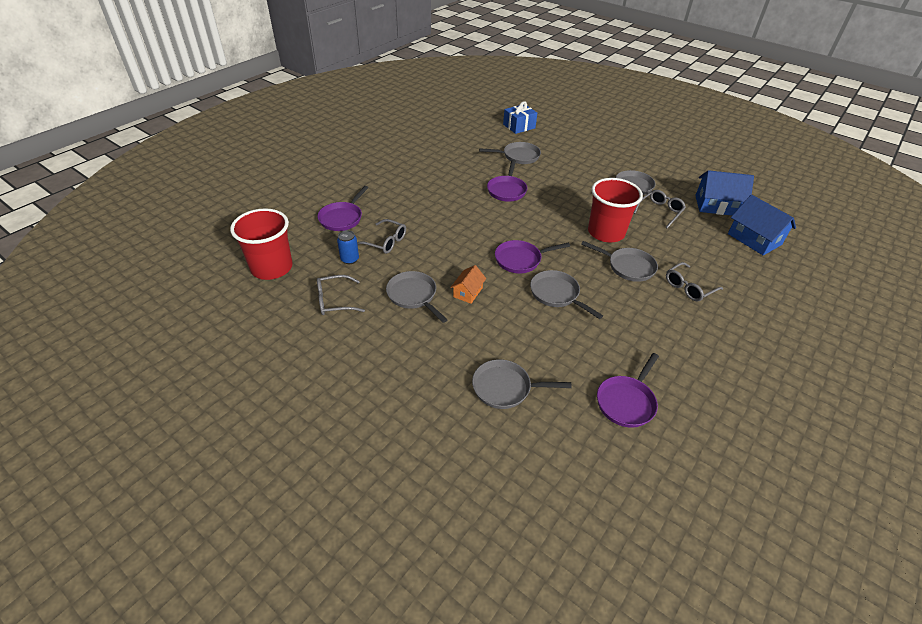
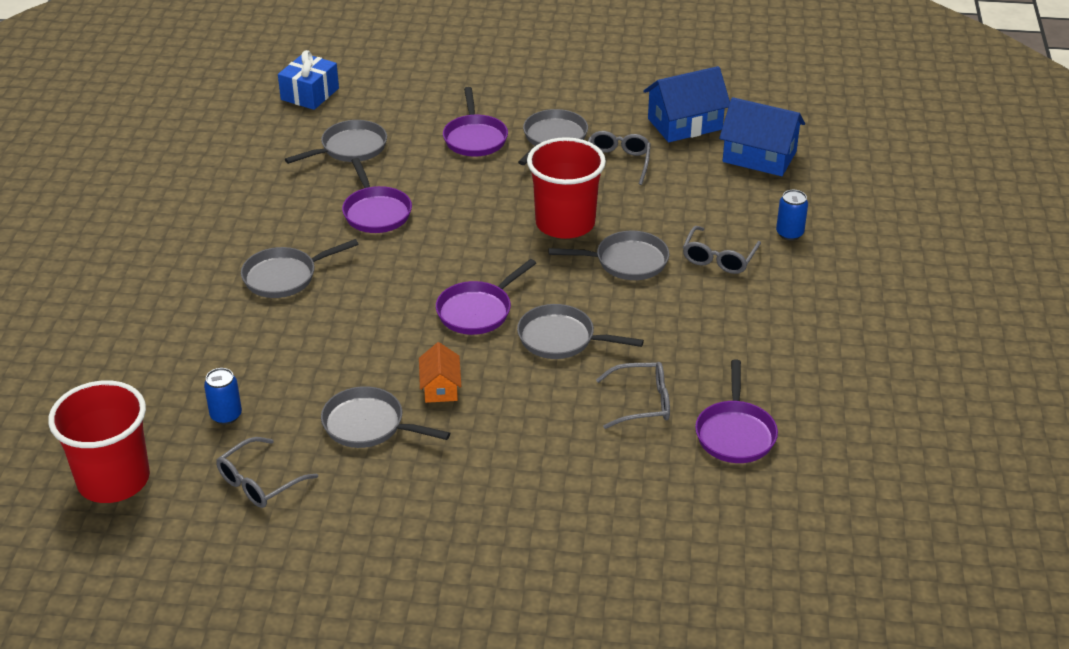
camera: 30 degrees left, 5 degrees down
purple pan [318,186,368,231] -> purple pan moved to [443,87,508,156]
grey glasses [357,219,406,254] -> grey glasses moved to [596,362,670,429]
grey pan [472,359,572,409] -> grey pan moved to [241,239,359,298]
none -> blue can [776,190,808,240]

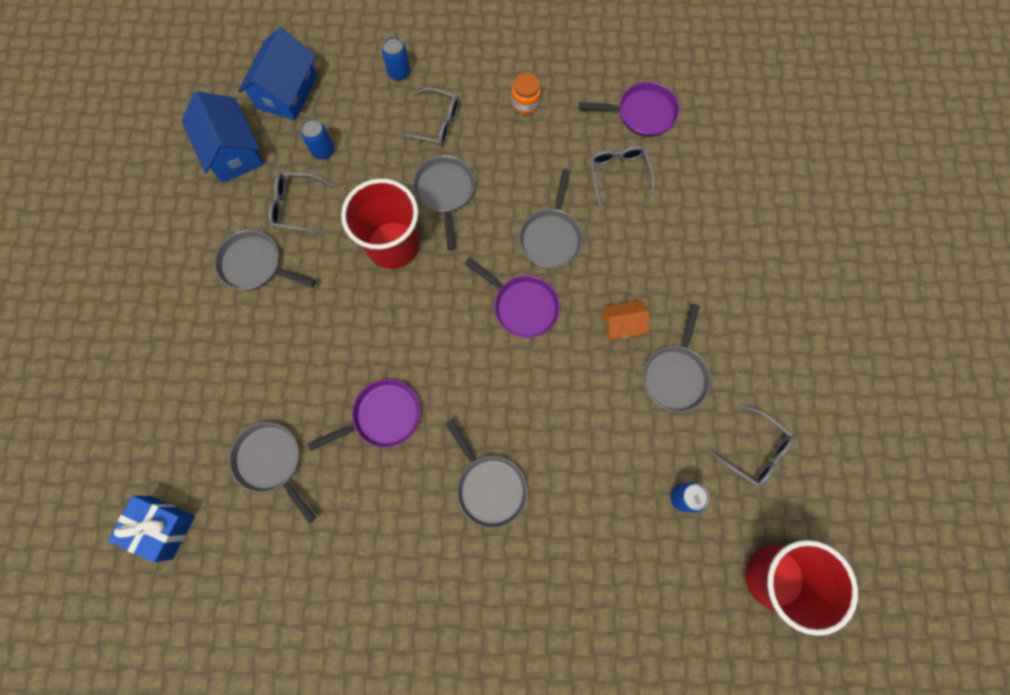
camera: 95 degrees left, 35 degrees up
purple pan [443,87,508,156] -> none
none -> blue can [301,118,334,159]
none -> orange jar [512,73,541,114]

